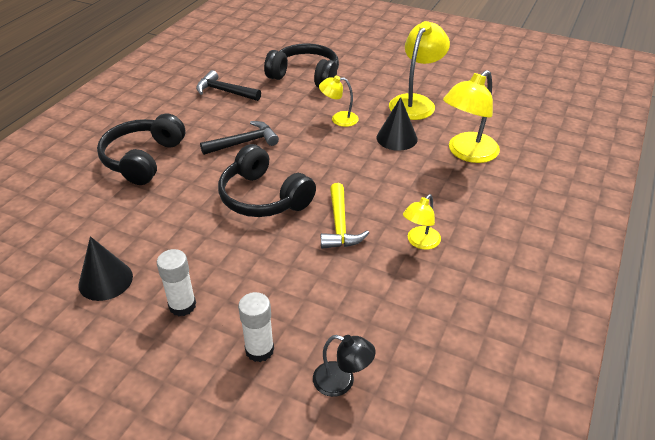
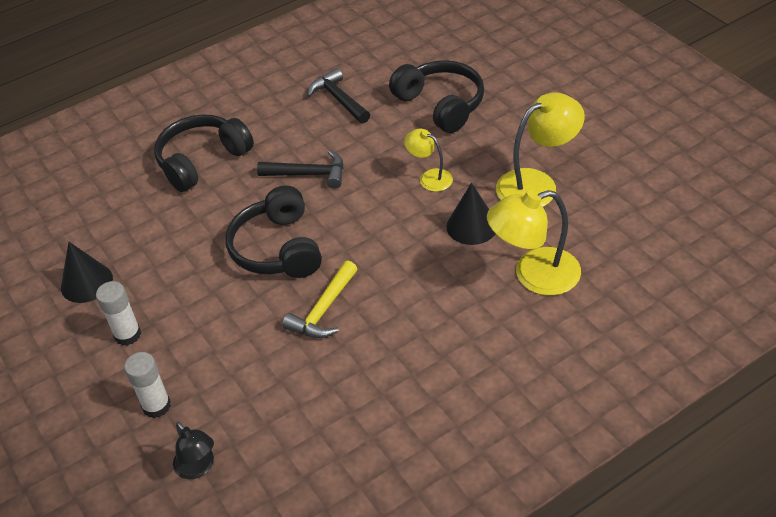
camera: 35 degrees right, 5 degrees up
yellow lamp [403,194,441,250] -> none

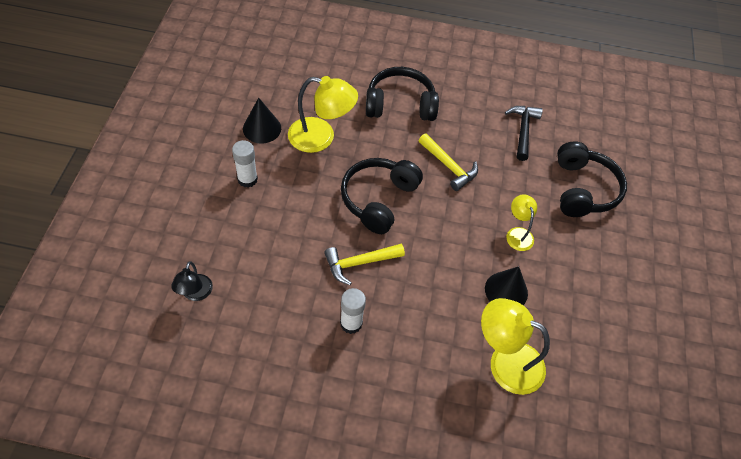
camera: 35 degrees right, 10 degrees up
white glue stick [124,352,171,418] -> white glue stick moved to [340,288,366,334]
black hammer [257,150,343,189] -> yellow hammer [418,133,478,191]
yellow lamp [496,92,585,207] -> yellow lamp moved to [288,76,358,153]

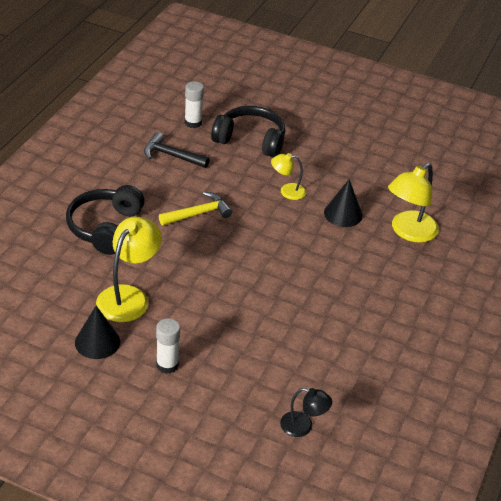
camera: 75 degrees left, 15 degrees down
yellow hammer [324,244,405,285] -> none
white glue stick [340,288,366,334] -> white glue stick moved to [184,81,204,128]
black headphones [341,158,423,234] -> none

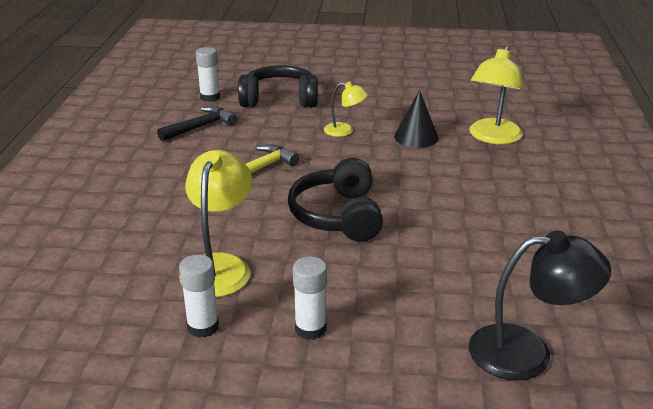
camera: 15 degrees left, 10 degrees down
black headphones [66,185,145,255] -> black headphones moved to [288,158,383,242]
black cone [75,306,120,359] -> white glue stick [179,255,219,338]
black hammer [144,132,210,168] -> black hammer turned 135 degrees clockwise [157,106,237,141]
yellow lamp [271,153,306,200] -> yellow lamp turned 150 degrees counterclockwise [324,82,368,137]
black lamp [280,388,332,437] -> black lamp [469,230,611,381], size x1.78

